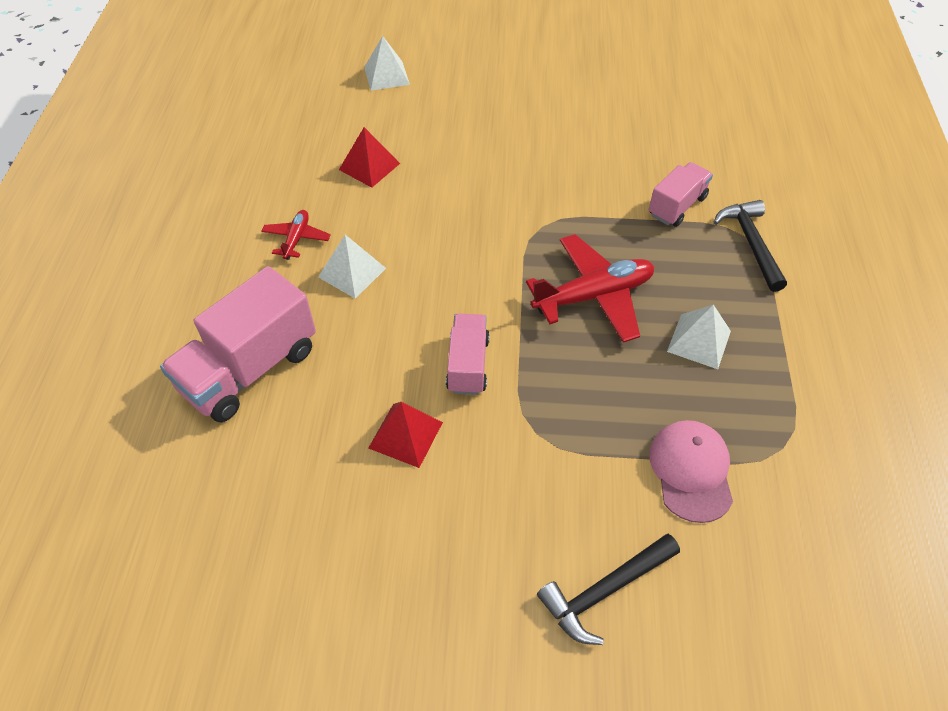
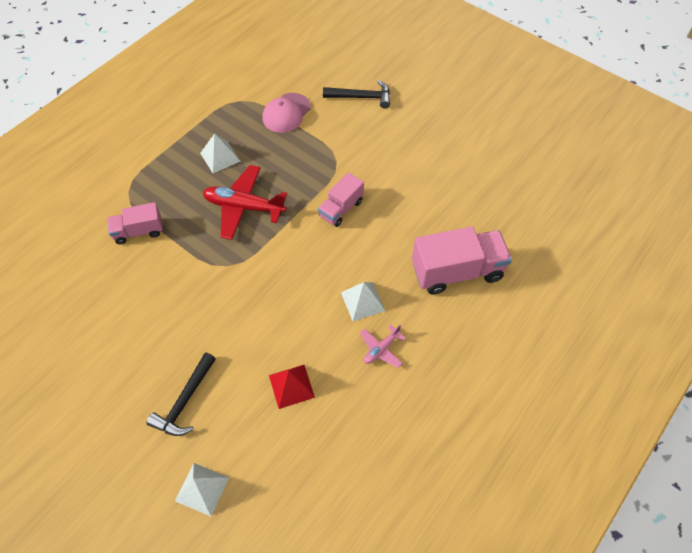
camera: 145 degrees left, 5 degrees up
red plane [261,210,331,260] -> pink plane [360,325,406,368]
red pyramid [369,402,443,468] -> none
black hammer [714,200,787,292] -> black hammer moved to [146,352,216,436]

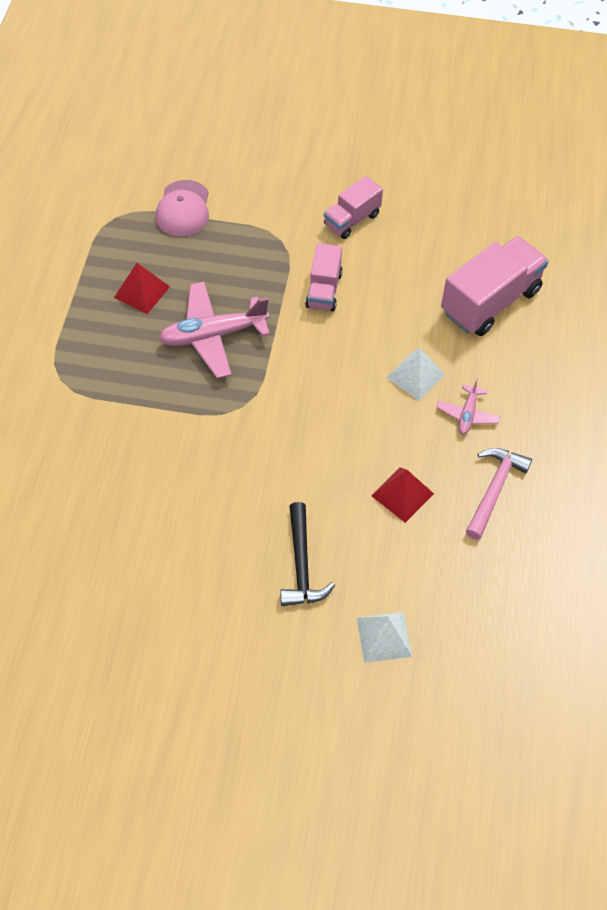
camera: 30 degrees left, 0 degrees up
pink truck [107,202,163,244] -> pink truck moved to [324,176,383,239]
white pyramid [200,134,241,173] -> red pyramid [114,263,170,314]
red plane [203,165,287,240] -> pink plane [159,282,270,378]
black hammer [323,80,390,109] -> none
none -> pink hammer [466,448,532,540]

